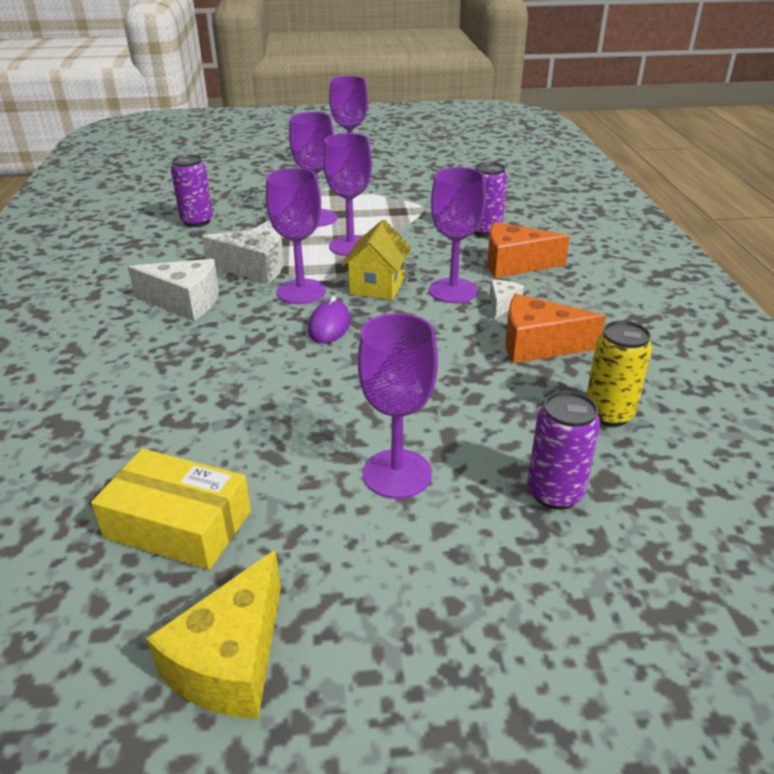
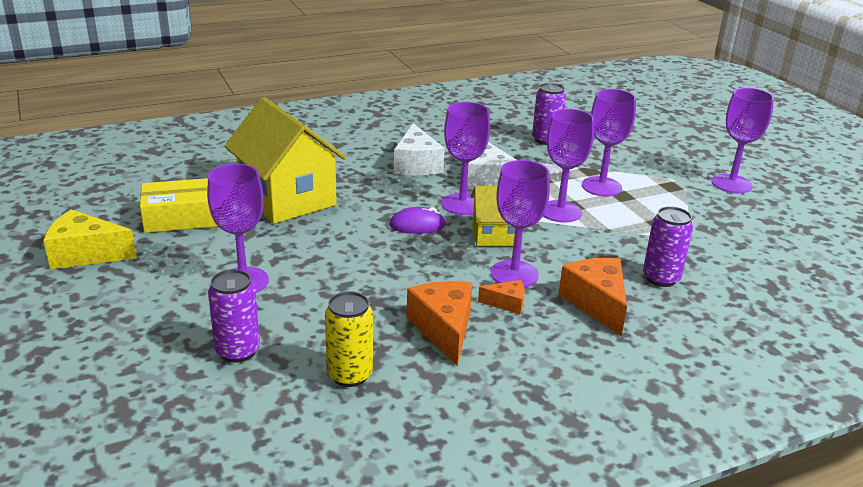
camera: 70 degrees right, 5 degrees down
yellow box [91,449,251,570] -> yellow box turned 75 degrees clockwise [140,178,218,233]
white cheese [490,280,524,319] -> orange cheese [478,280,525,314]
none -> yellow house [224,97,346,224]

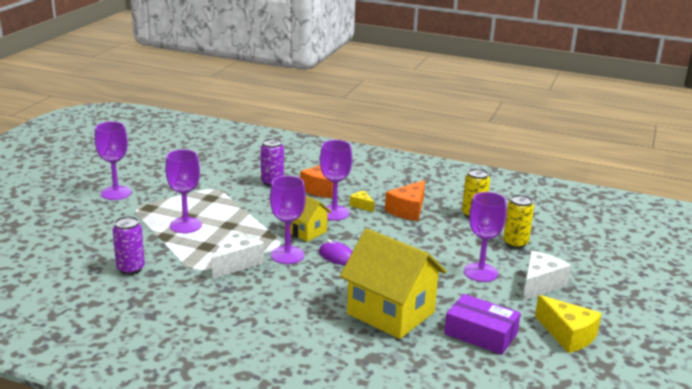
camera: 135 degrees left, 5 degrees down
yellow box [140,178,218,233] -> purple box [444,294,521,355]
purple can [208,269,260,363] -> yellow can [503,195,534,249]
yellow house [224,97,346,224] -> yellow house turned 60 degrees counterclockwise [340,228,447,339]
white cheese [394,123,445,175] -> white cheese moved to [523,251,571,301]
orange cheese [478,280,525,314] -> yellow cheese [350,191,374,212]
purple goblet [543,109,594,222] -> none

